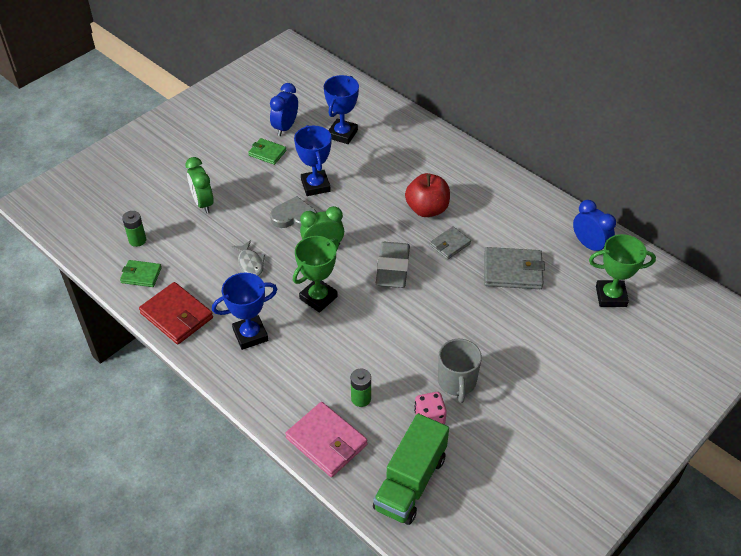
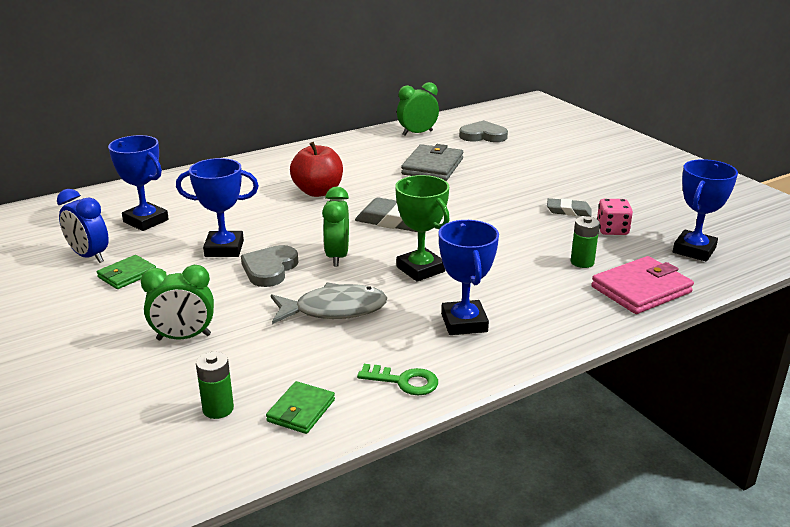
camera: 75 degrees left, 20 degrees down
red wallet [139,282,213,344] -> green key [357,364,438,395]
grey fish [231,240,265,276] -> grey fish [271,282,387,324], size x1.62
green truck [373,414,449,525] -> blue trophy [673,159,738,262]
grey wallet [430,226,471,260] -> none
grey mug [438,339,482,403] -> grey eraser [547,198,591,217]
blue clock [573,200,616,251] -> green clock [397,82,439,136]
green trophy [589,234,656,307] -> grey heart [459,120,508,142]

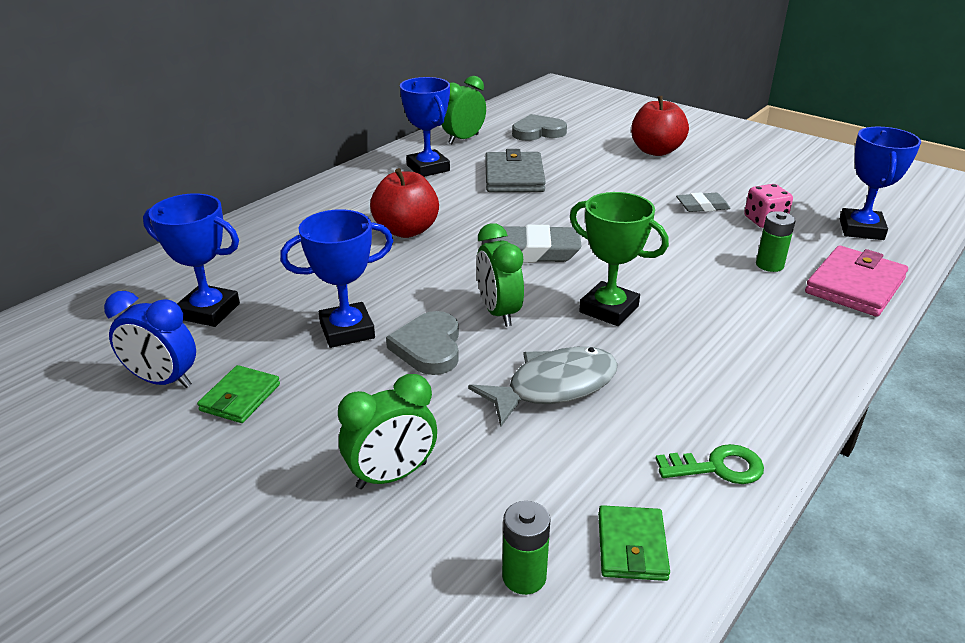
camera: 20 degrees left, 5 degrees up
blue trophy [439,220,499,335] -> blue trophy moved to [400,77,450,177]
none -> red apple [631,96,689,156]

